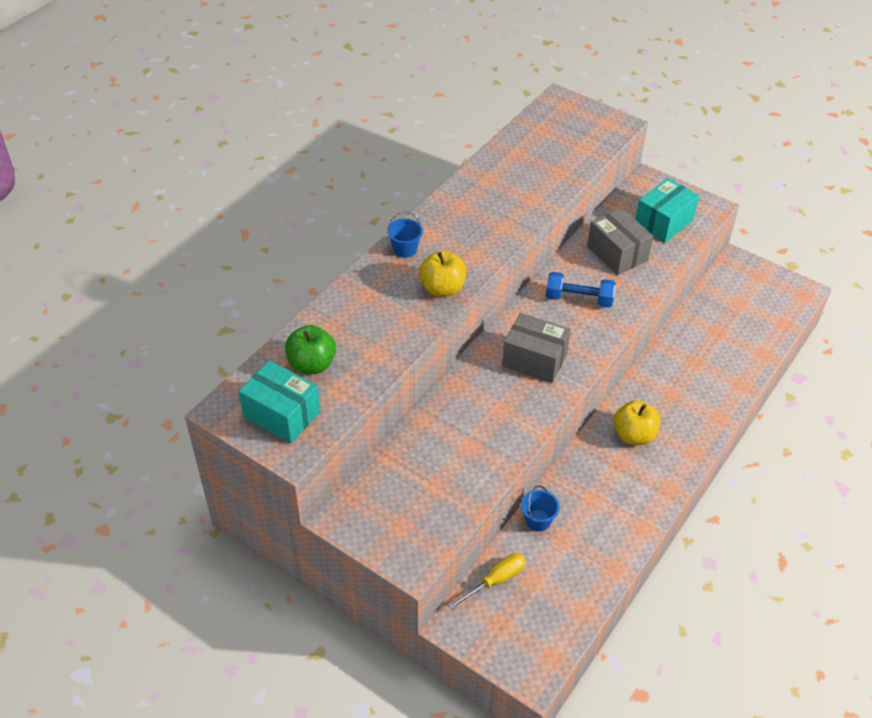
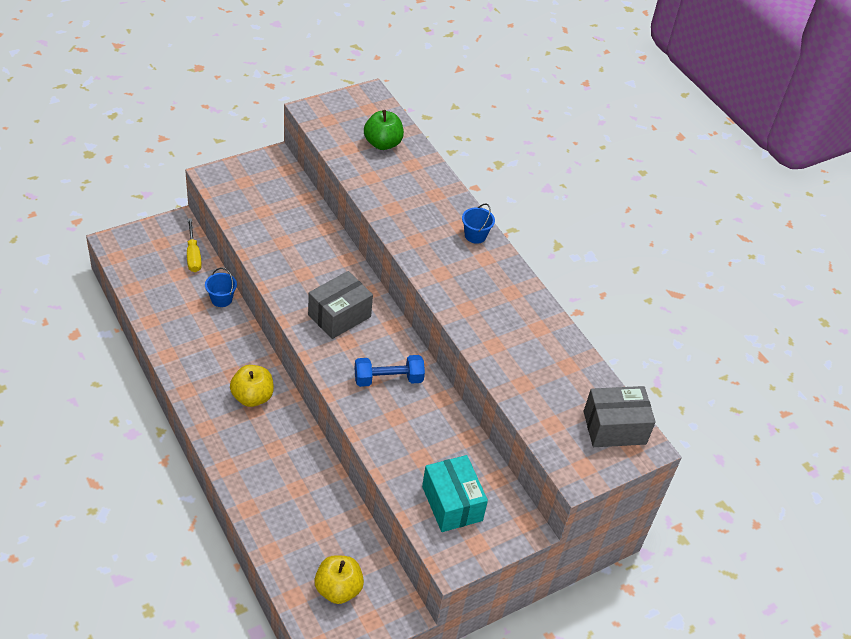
camera: 110 degrees right, 0 degrees up
turquoise box [238,360,321,443] -> none
yellow apple [419,250,466,297] -> yellow apple moved to [314,555,364,604]
blue dumbbell [546,272,616,308] -> blue dumbbell turned 45 degrees clockwise [355,355,425,387]
grey box [587,208,653,275] -> grey box moved to [584,386,656,447]

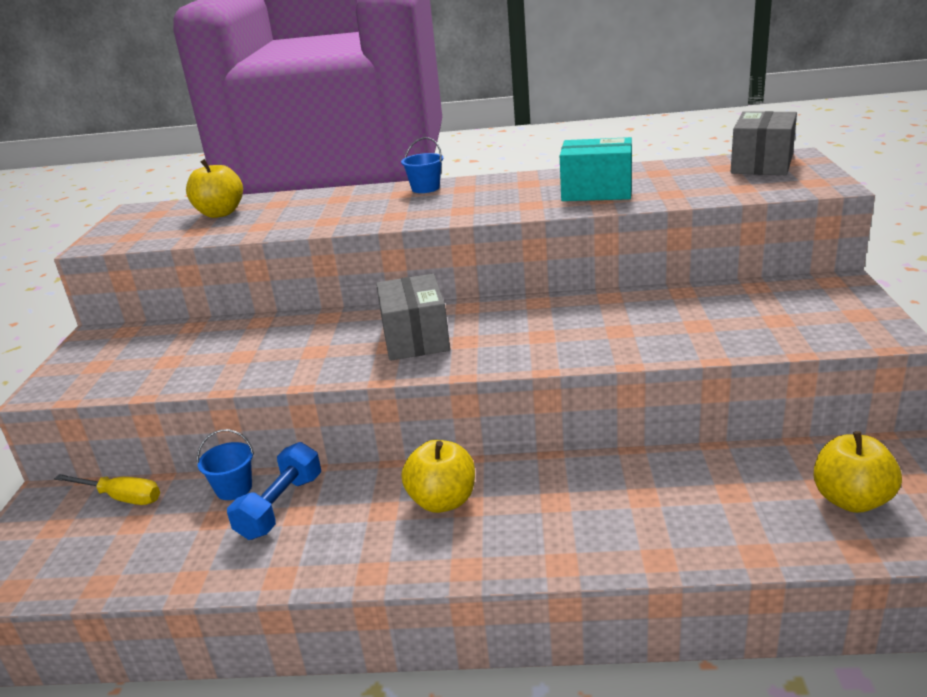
camera: 50 degrees left, 20 degrees down
blue dumbbell [355,355,425,387] -> blue dumbbell moved to [227,442,321,540]
green apple [364,110,404,150] -> yellow apple [186,159,243,218]
turquoise box [422,455,488,532] -> turquoise box moved to [560,137,632,201]

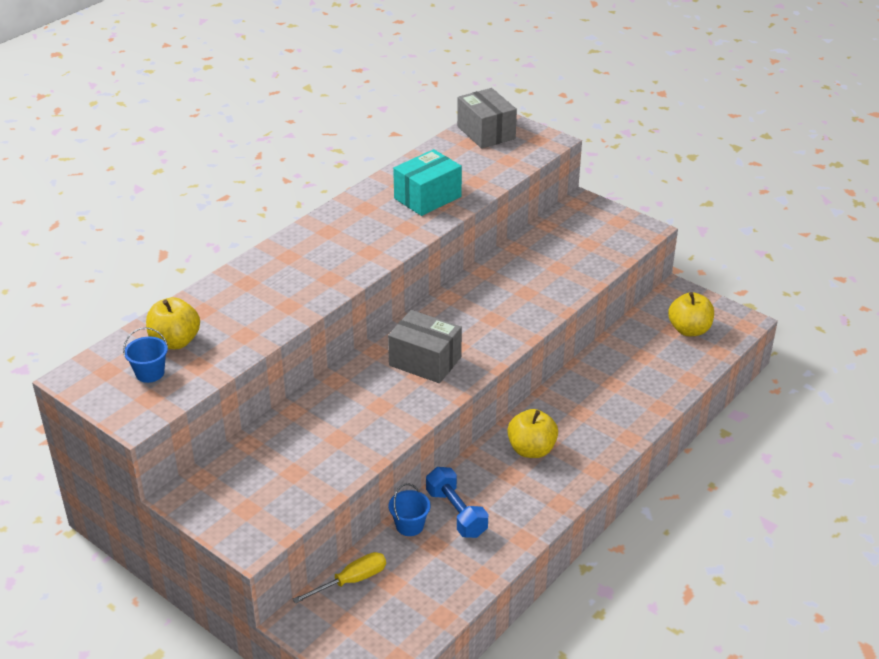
camera: 55 degrees left, 10 degrees up
blue bucket [401,137,443,193] -> blue bucket moved to [123,327,168,383]

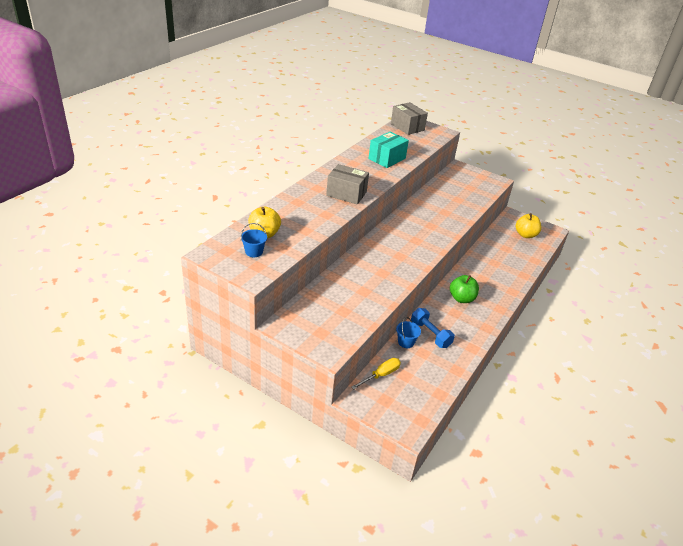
camera: 10 degrees left, 0 degrees up
grey box [388,310,462,383] -> grey box moved to [326,164,369,204]
yellow apple [507,409,558,458] -> green apple [450,275,479,303]

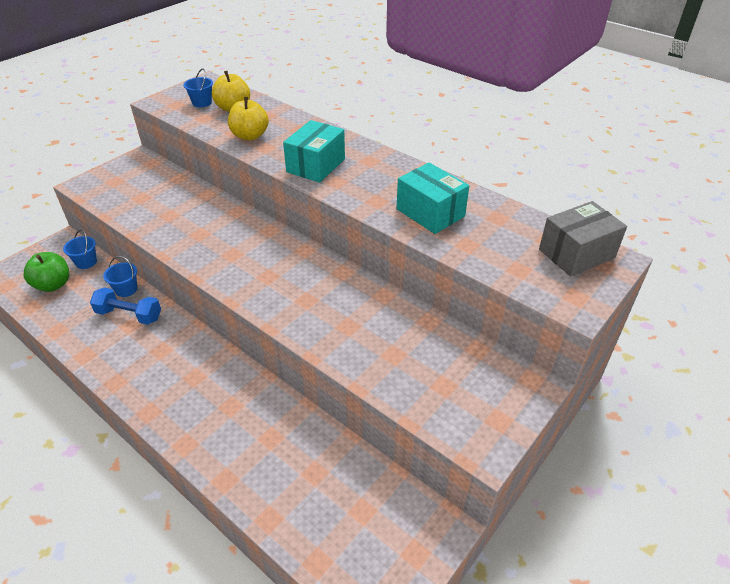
camera: 100 degrees right, 5 degrees up
grey box [326,164,369,204] -> turquoise box [283,120,345,183]
yellow screwdriver [351,358,401,390] -> blue bucket [63,230,97,269]
blue dumbbell [411,308,455,348] -> blue dumbbell turned 45 degrees clockwise [90,288,161,325]
green apple [450,275,479,303] -> green apple moved to [24,252,69,292]
yellow apple [516,213,541,238] -> yellow apple moved to [228,97,269,141]

